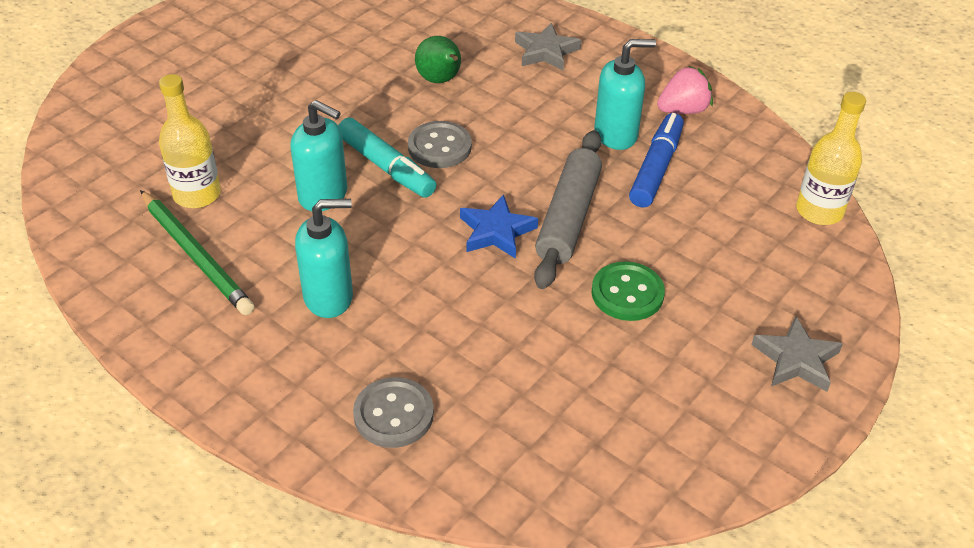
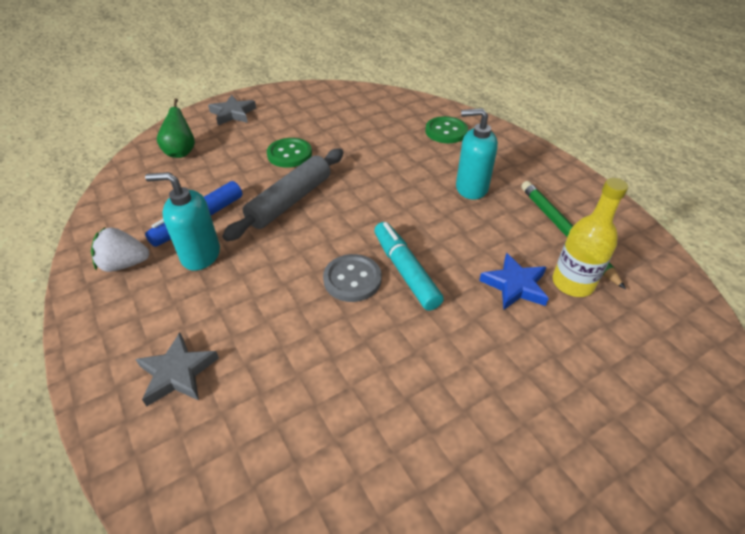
camera: 160 degrees left, 0 degrees up
turquoise soap dispenser [290,100,347,211] -> none
grey button [353,377,434,448] -> green button [425,116,468,143]
green pear [415,36,461,83] -> green pear moved to [157,98,195,158]
blue star [460,194,538,259] -> blue star moved to [479,253,549,310]
pink strawberry [657,65,713,114] -> white strawberry [91,227,149,272]
yellow bottle [796,92,866,225] -> none

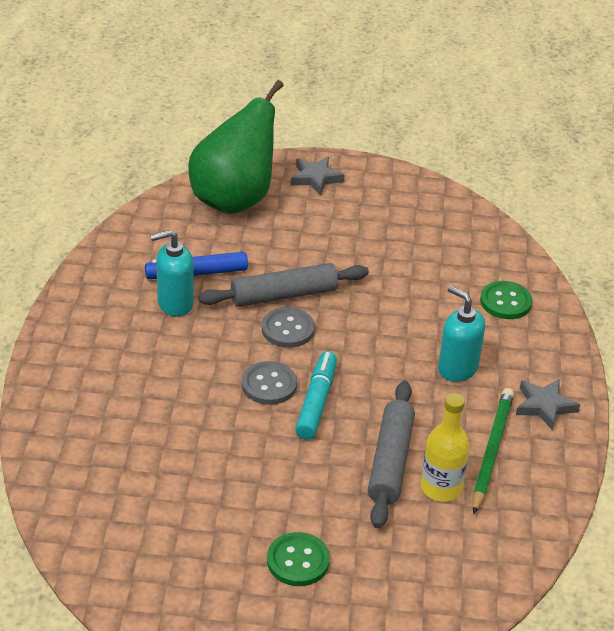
camera: 35 degrees right, 5 degrees down
white strawberry [91,227,149,272] -> none
grey star [135,333,219,406] -> grey star moved to [516,379,580,431]
turquoise soap dispenser [145,172,220,271] -> turquoise soap dispenser turned 60 degrees counterclockwise [150,230,194,317]
green pear [157,98,195,158] -> green pear [188,80,284,214], size x2.24
green button [267,138,312,168] -> green button moved to [267,532,330,586]
blue star [479,253,549,310] -> grey rolling pin [368,381,415,528]
none -> grey button [262,307,315,348]

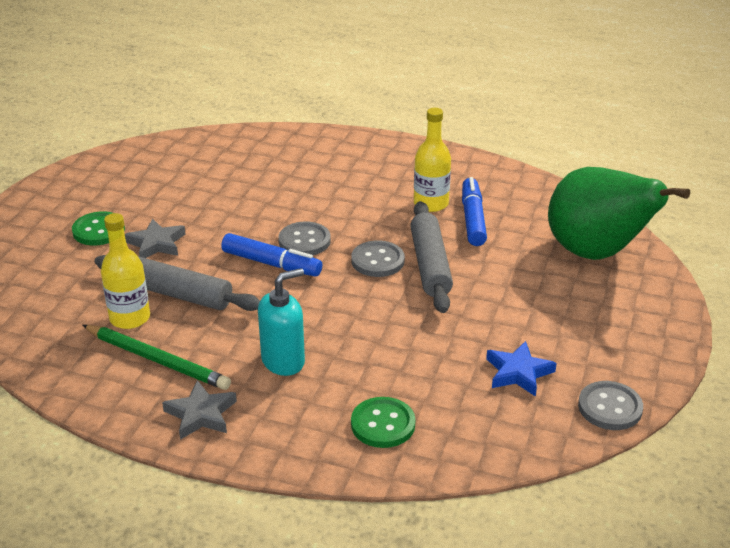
camera: 105 degrees right, 5 degrees down
turquoise soap dispenser [150,230,194,317] -> yellow bottle [414,108,451,212]
grey star [291,157,345,195] -> grey star moved to [125,218,186,258]
turquoise marker [295,351,337,440] -> blue marker [221,233,322,276]
none -> blue star [486,341,557,397]
none -> grey button [578,381,643,430]

